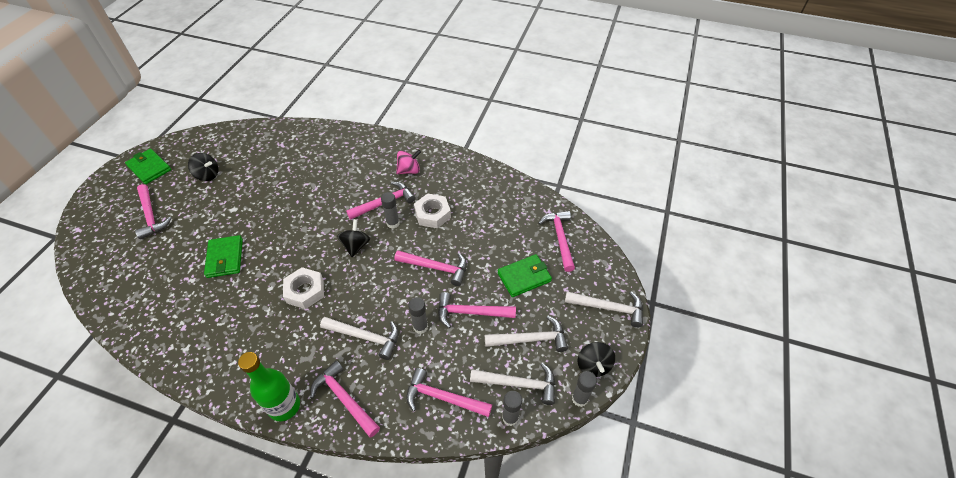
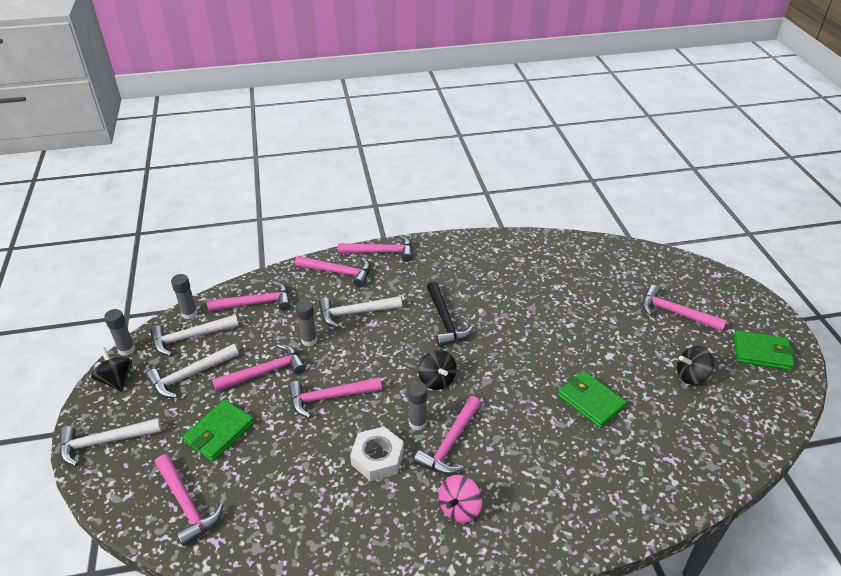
camera: 150 degrees right, 10 degrees down
green wallet [204,235,243,278] -> green wallet moved to [558,371,627,428]
green bottle [238,352,300,421] -> pink hammer [338,235,413,262]
white nut [283,267,324,309] -> black hammer [427,282,474,346]

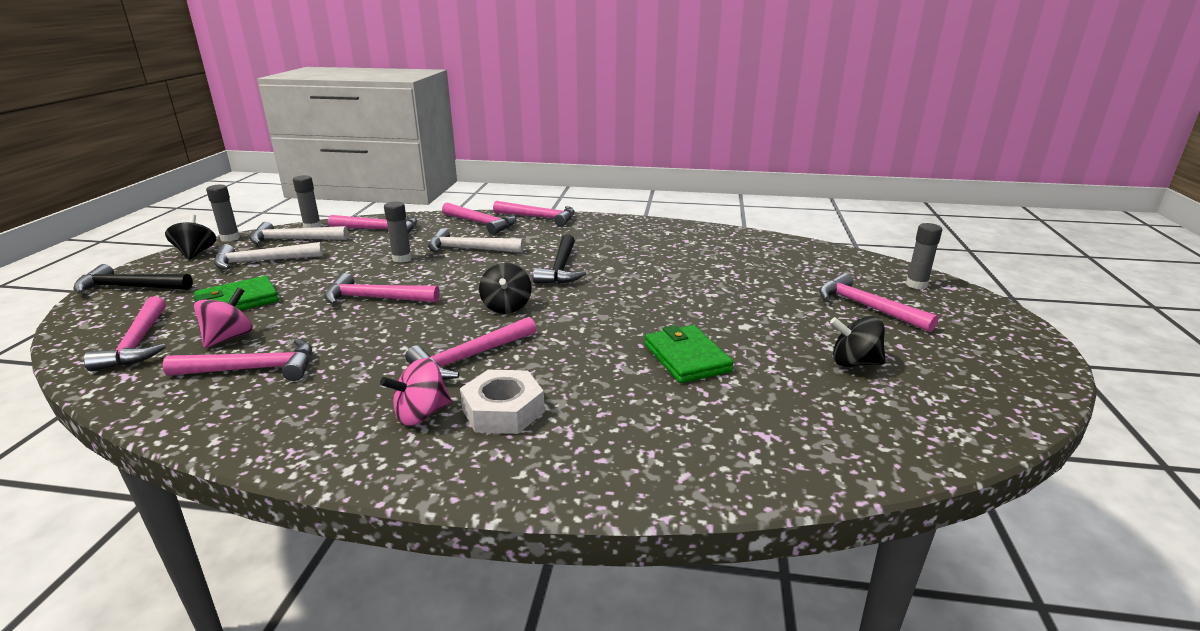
camera: 20 degrees right, 15 degrees down
white hammer [59,418,162,466] -> black hammer [73,264,193,294]
pink hammer [212,344,306,392] -> pink hammer moved to [163,339,312,381]
white nut [350,427,404,481] -> white nut moved to [460,370,545,434]
grey glue stick [408,381,427,430] -> grey glue stick moved to [906,223,942,289]
green wallet [734,330,795,370] -> none
none -> pink spinning top [194,288,252,348]

